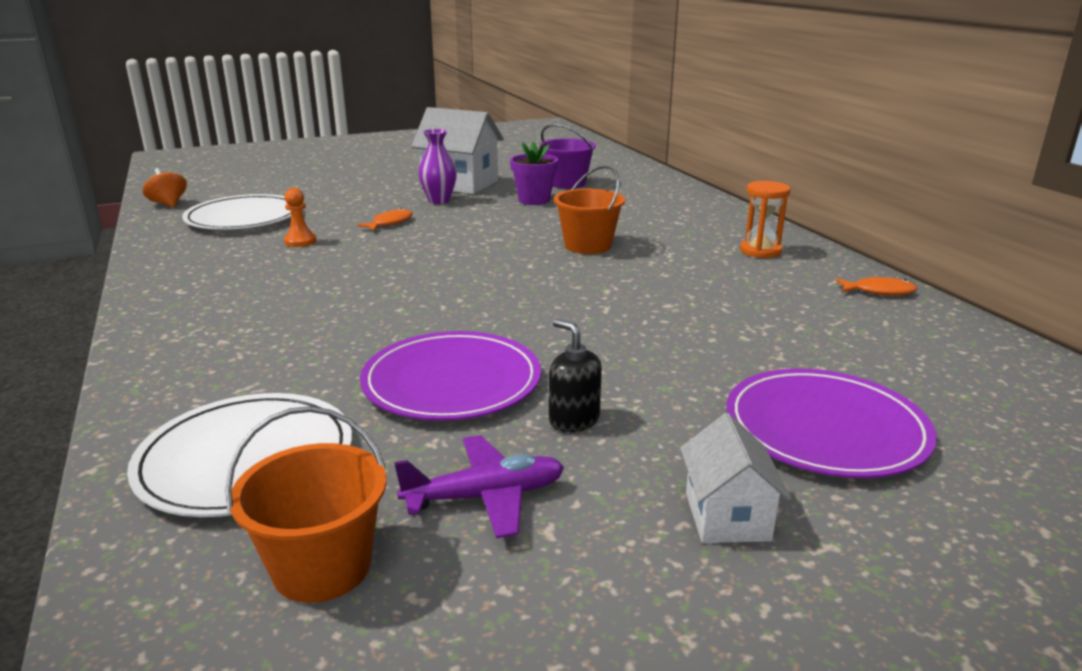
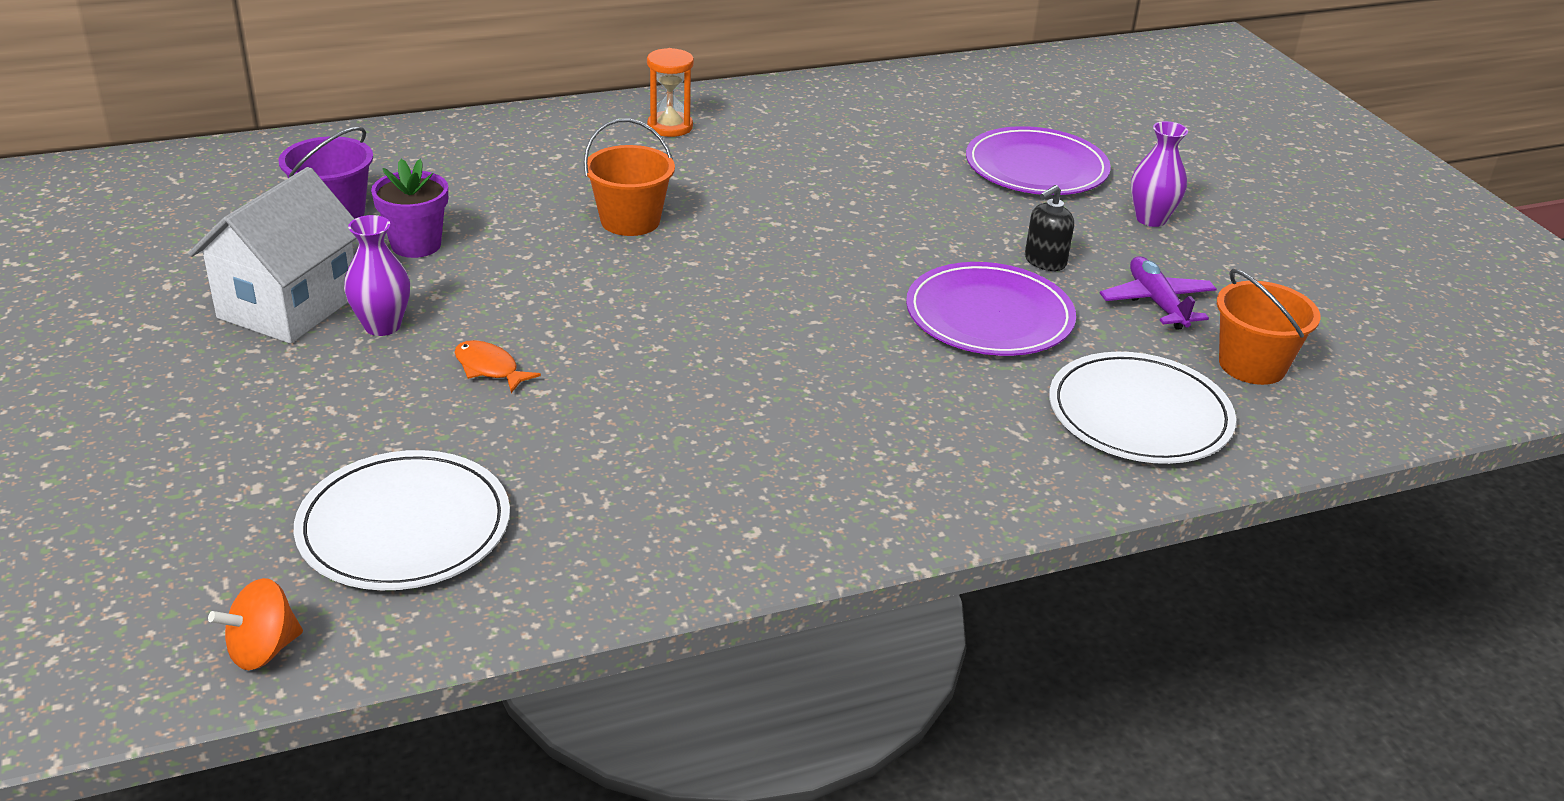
camera: 90 degrees left, 10 degrees up
orange pawn [284,188,317,247] -> none
white house [680,413,791,543] -> purple vase [1131,121,1188,227]
orange fish [835,276,917,295] -> none

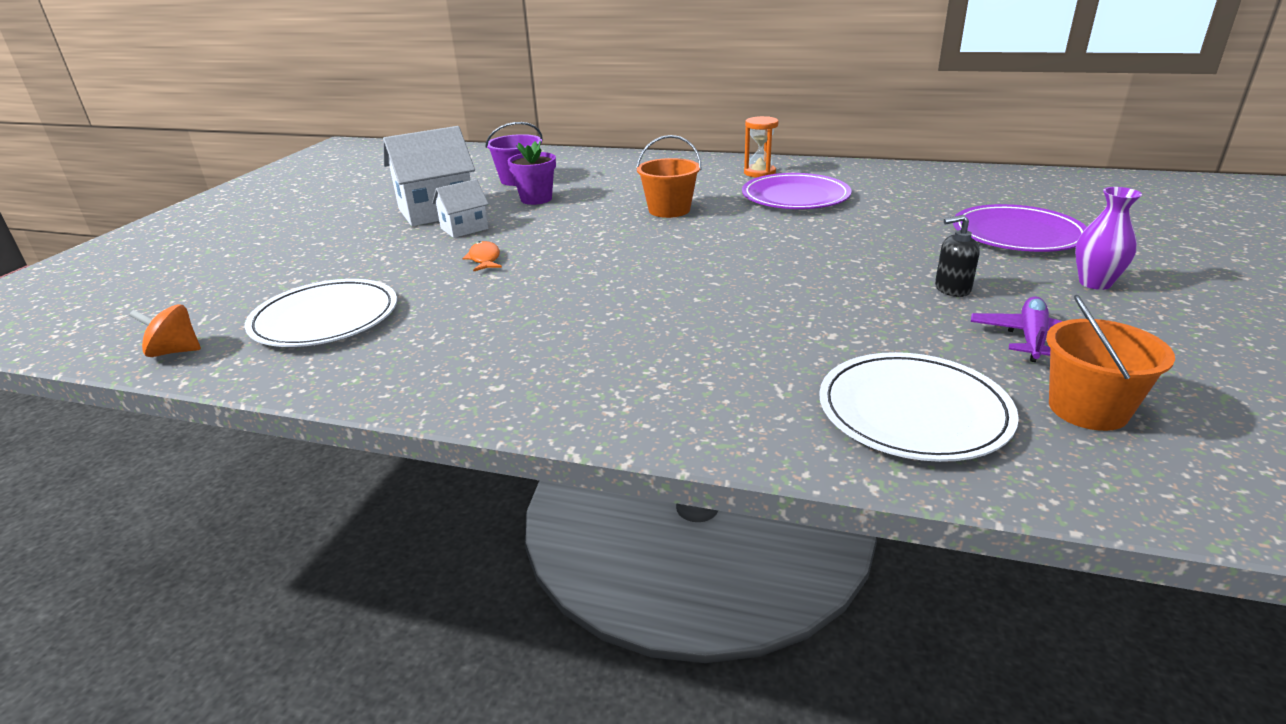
camera: 40 degrees right, 5 degrees down
purple vase [344,215,410,336] -> white house [432,179,489,238]
purple plate [906,262,1076,356] -> purple plate moved to [742,173,852,209]

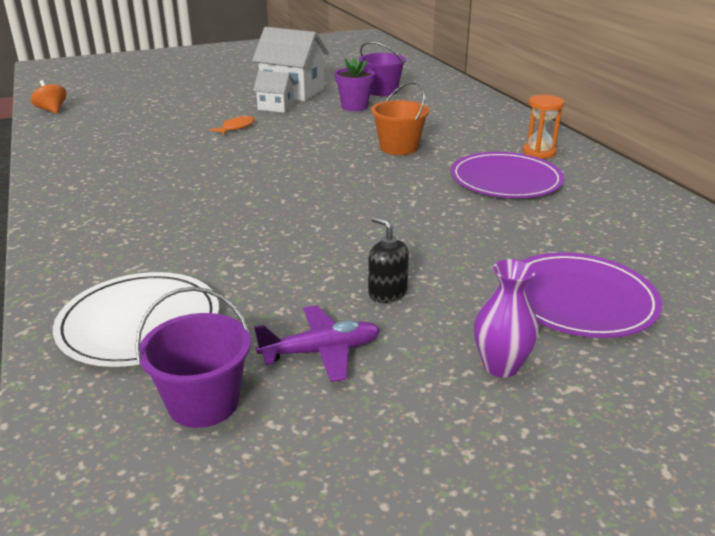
camera: 50 degrees right, 0 degrees up
white plate [245,279,397,347] -> none
orange bucket [1046,295,1175,431] -> purple bucket [135,287,251,428]

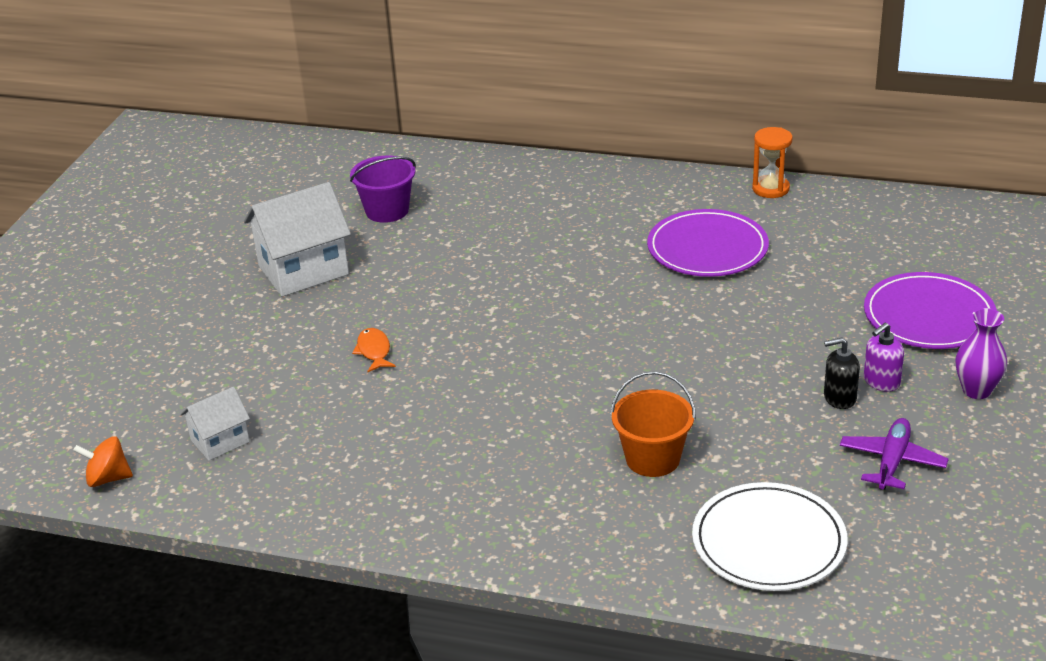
camera: 50 degrees left, 5 degrees up
purple bucket [135,287,251,428] -> none
white house [253,70,296,113] -> white house moved to [180,387,250,461]
purple flower pot [335,58,375,111] -> none
orange bucket [371,82,430,155] -> orange bucket moved to [610,371,696,477]
orange hourglass [523,95,564,159] -> orange hourglass moved to [752,127,793,198]
none -> purple soap dispenser [864,323,904,392]

